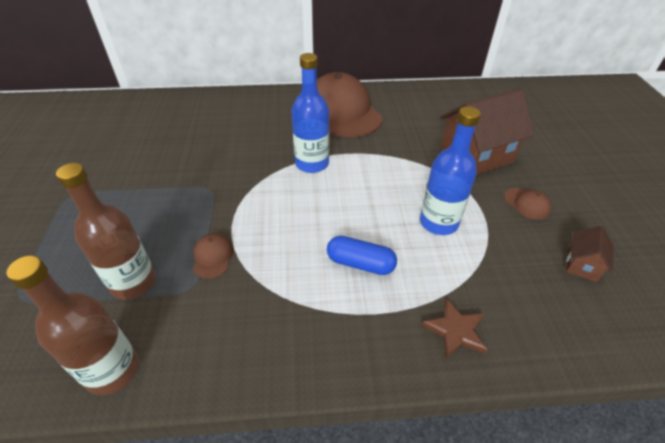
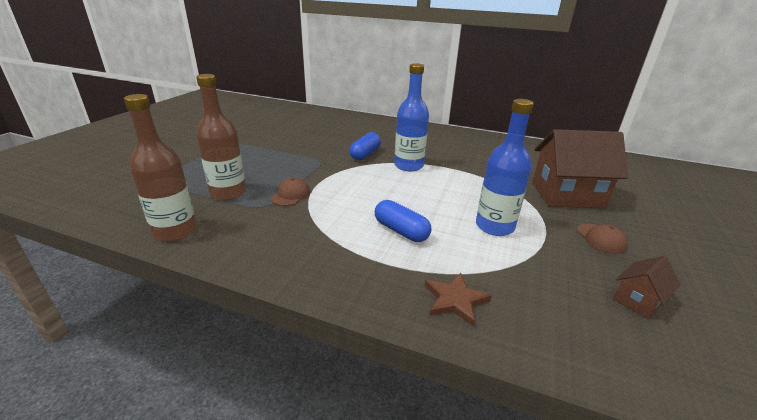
camera: 25 degrees right, 15 degrees down
brown cap [317,72,383,137] -> none
none -> blue capsule [350,132,381,160]

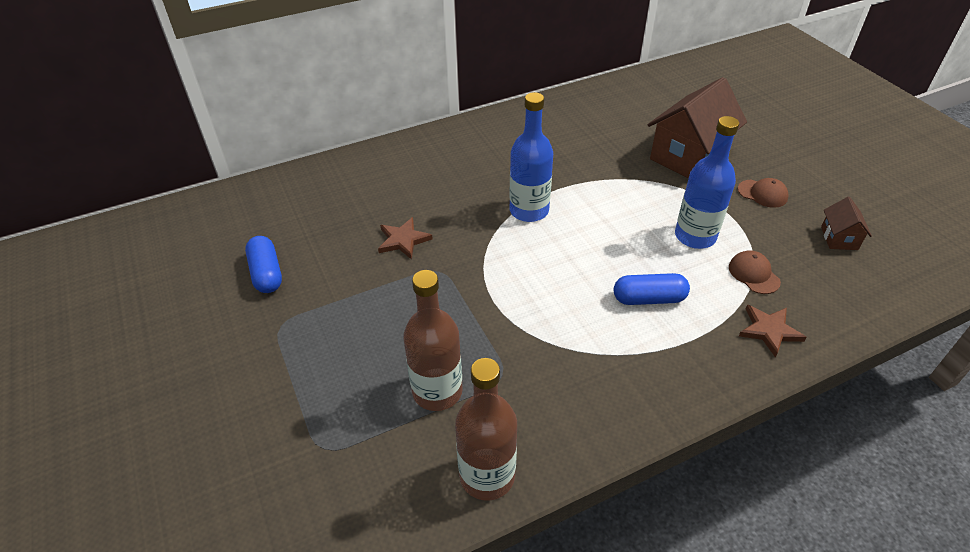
camera: 45 degrees left, 15 degrees up
brown cap [271,178,310,206] -> brown cap moved to [729,250,781,294]
blue capsule [350,132,381,160] -> blue capsule moved to [245,236,282,293]
none -> brown star [378,217,433,260]

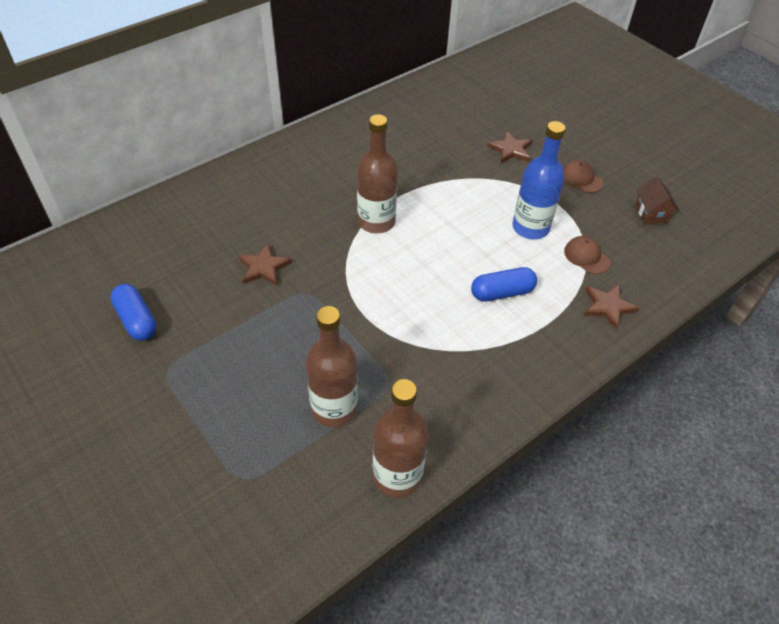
camera: 15 degrees left, 5 degrees up
blue bottle [509,92,553,222] -> brown bottle [357,114,398,233]
brown house [648,77,747,179] -> brown star [487,131,532,163]
brown cap [738,178,789,208] -> brown cap turned 150 degrees counterclockwise [563,160,603,193]

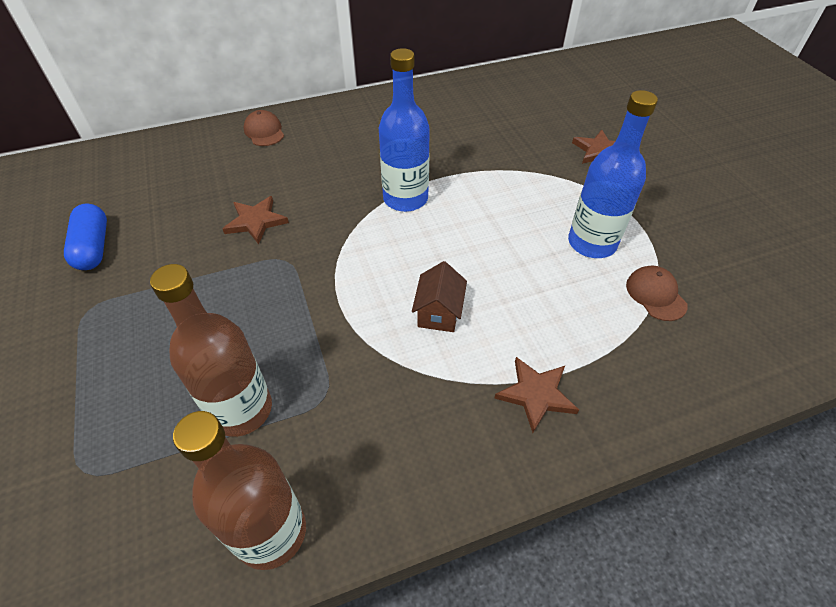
camera: 20 degrees right, 0 degrees up
brown bottle [357,114,398,233] -> blue bottle [379,48,430,212]
blue capsule [471,267,537,302] -> none
brown cap [563,160,603,193] -> brown cap moved to [244,110,284,146]
brown star [584,285,639,330] -> brown star moved to [494,357,579,433]
brown house [635,176,679,224] -> brown house moved to [412,261,467,332]

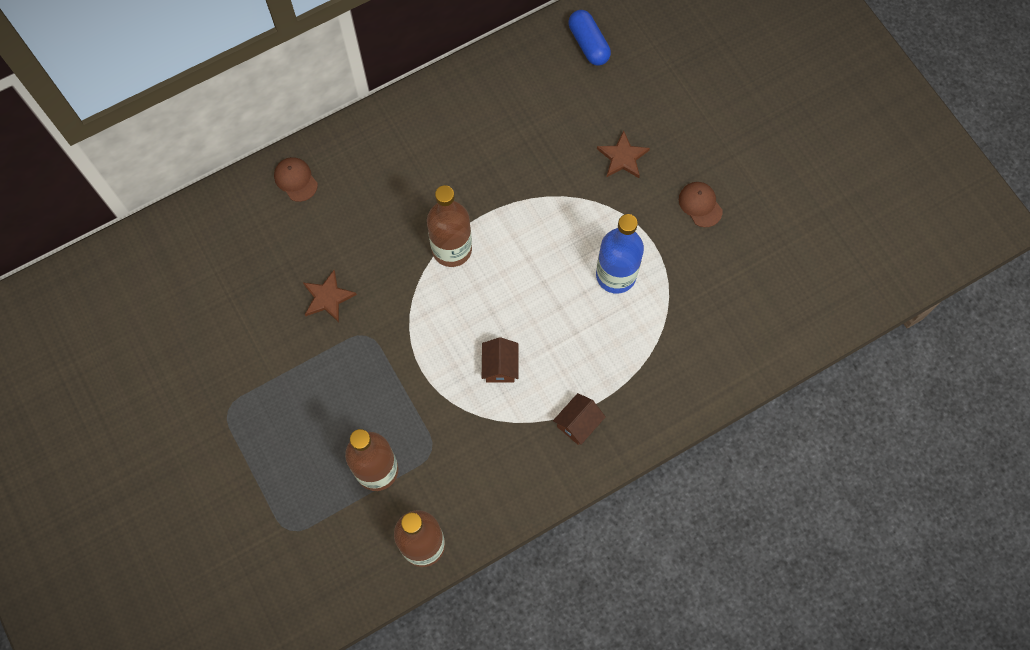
camera: 10 degrees left, 20 degrees up
blue capsule [64,203,107,270] -> blue capsule moved to [569,10,611,66]
blue bottle [379,48,430,212] -> brown bottle [427,185,472,267]
brown star [494,357,579,433] -> brown house [553,393,606,445]
brown cap [626,266,688,321] -> brown cap moved to [679,182,723,227]

